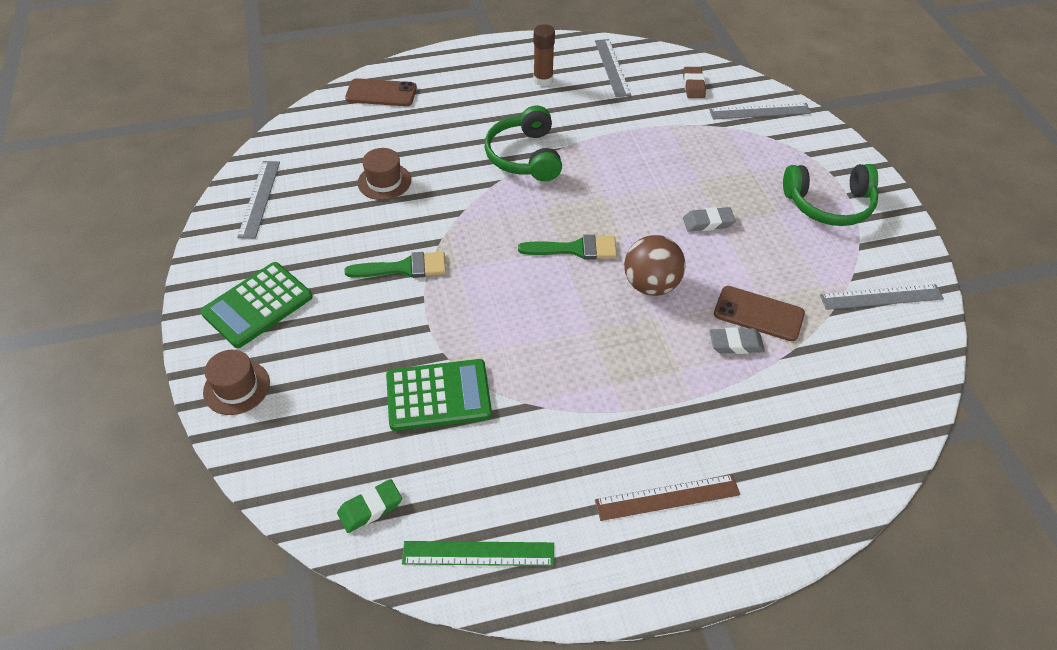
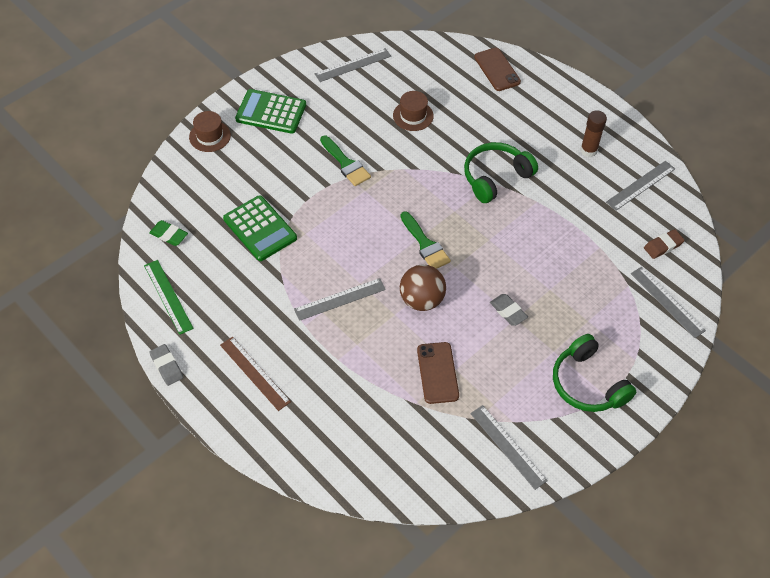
camera: 60 degrees right, 5 degrees up
grey eraser [710,327,765,354] -> grey eraser moved to [149,344,183,386]
none -> grey ruler [294,278,386,321]

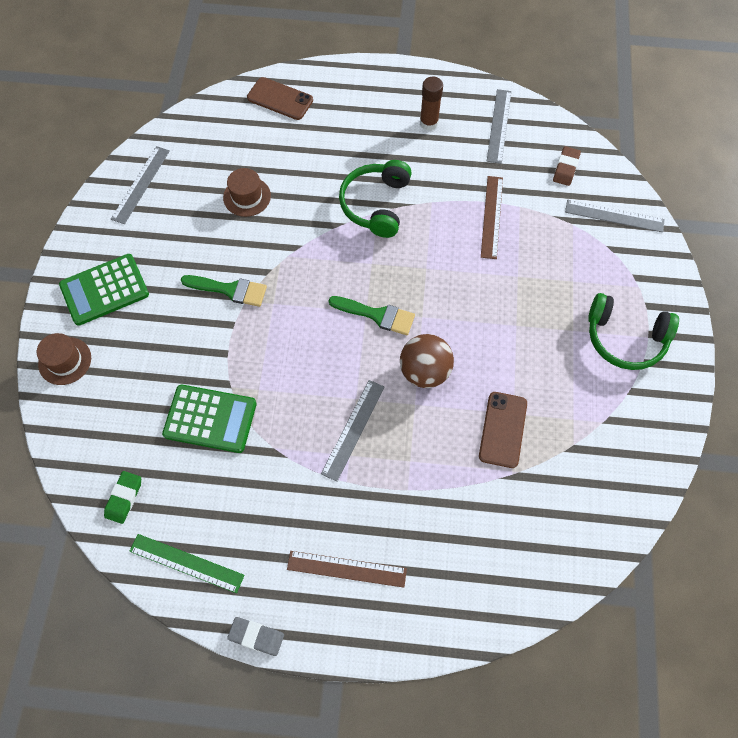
camera: 40 degrees left, 10 degrees up
green eraser [149,220,188,246] -> green eraser turned 60 degrees counterclockwise [104,471,141,524]
brown phone [417,342,459,404] -> brown phone turned 60 degrees clockwise [479,392,527,468]
grey ruler [470,405,548,490] -> none
grey eraser [490,294,528,326] -> none
none -> brown ruler [481,176,503,259]

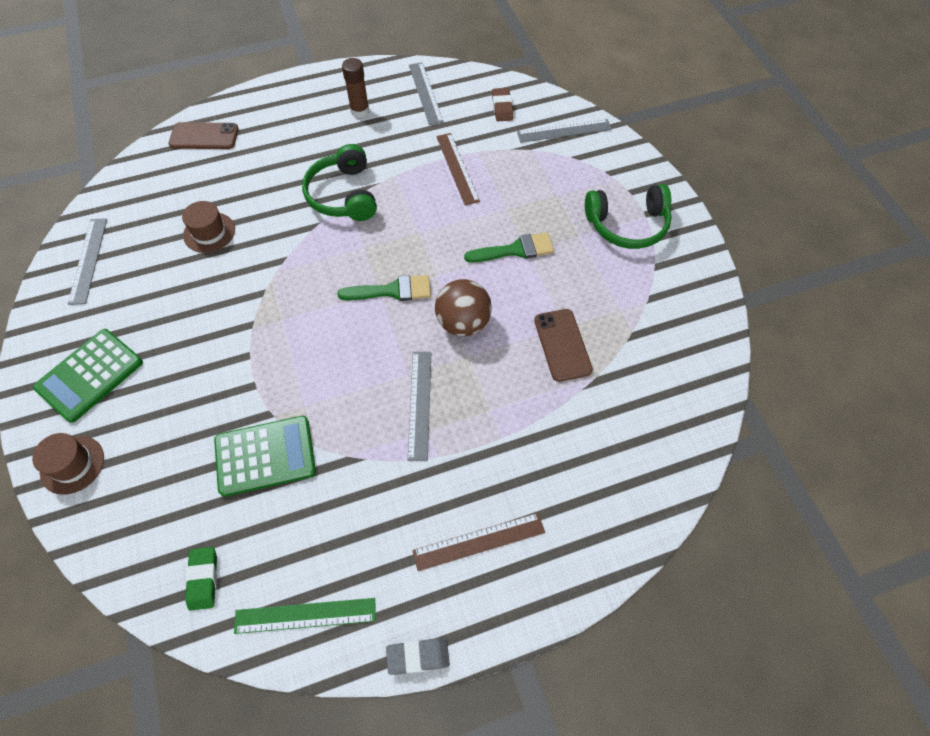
camera: 25 degrees left, 5 degrees down
green brush [181,275,267,307] -> green brush moved to [464,232,554,262]

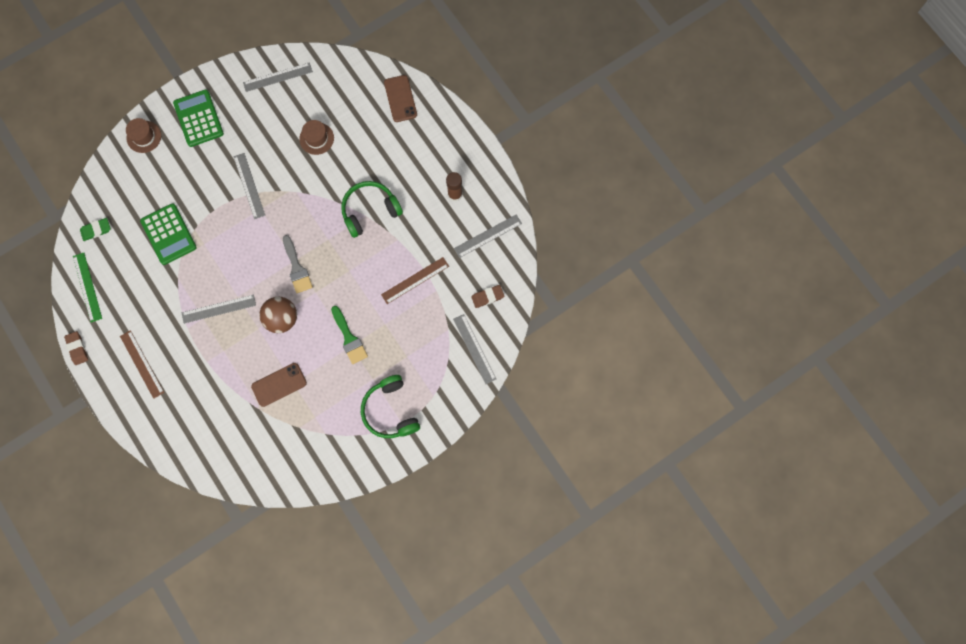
camera: 75 degrees right, 15 degrees up
green calculator [33,329,143,423] -> green calculator turned 45 degrees clockwise [173,89,224,147]
green brush [337,275,431,301] -> grey brush [283,235,313,293]
grey eraser [386,638,450,675] -> brown eraser [64,331,88,365]
none -> grey ruler [233,153,265,219]

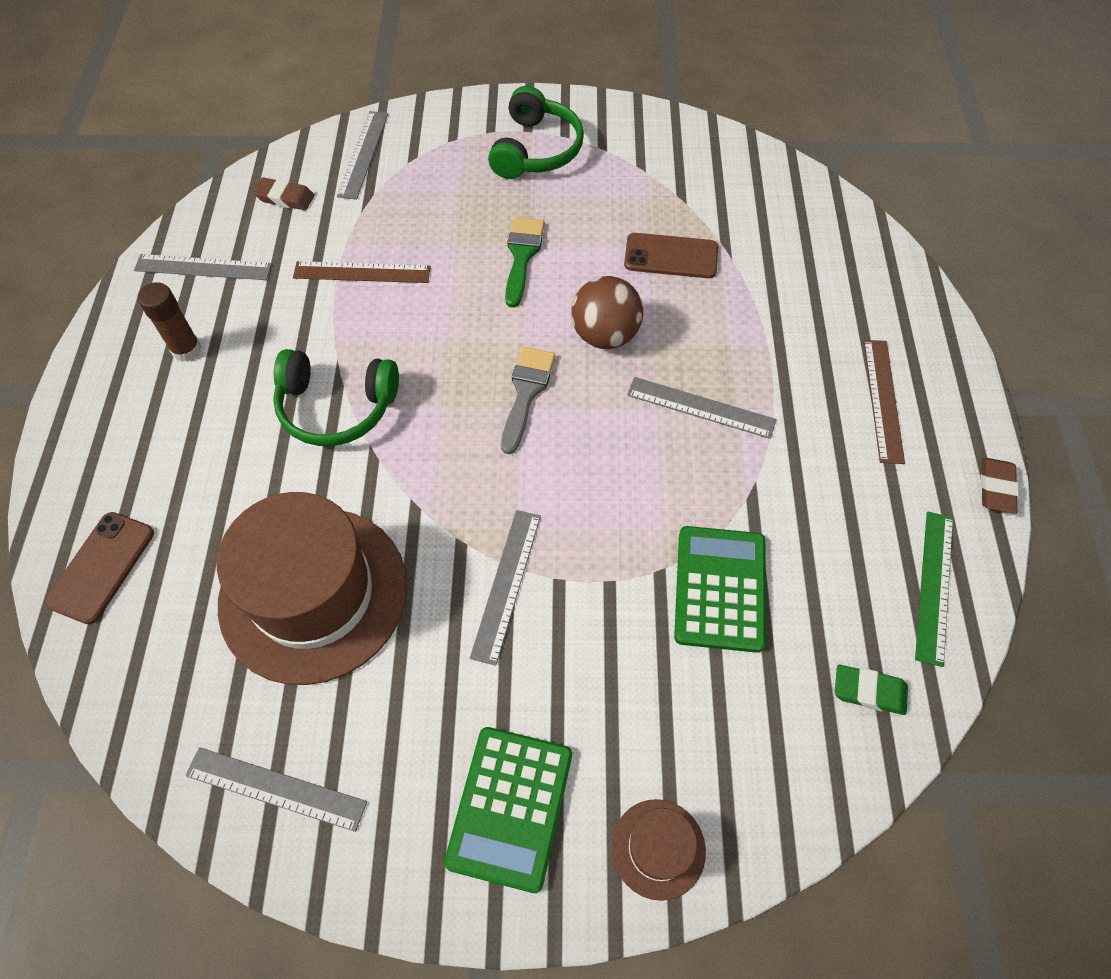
camera: 145 degrees left, 15 degrees down
brown hat [299,120,334,155] -> brown hat [217,492,407,685], size x2.28

